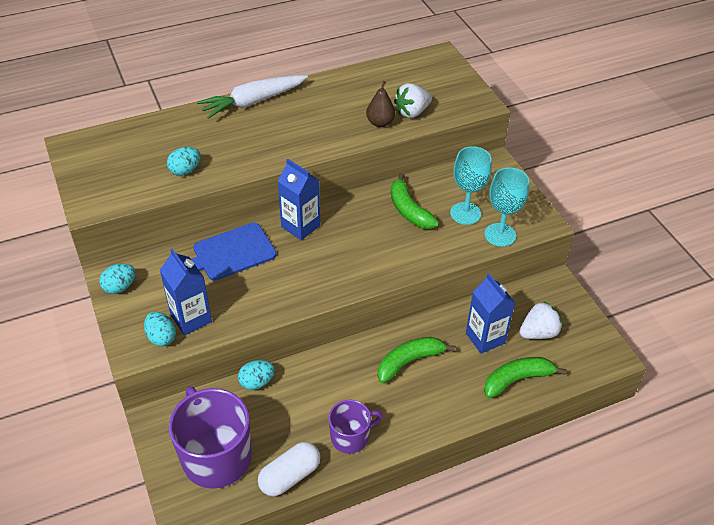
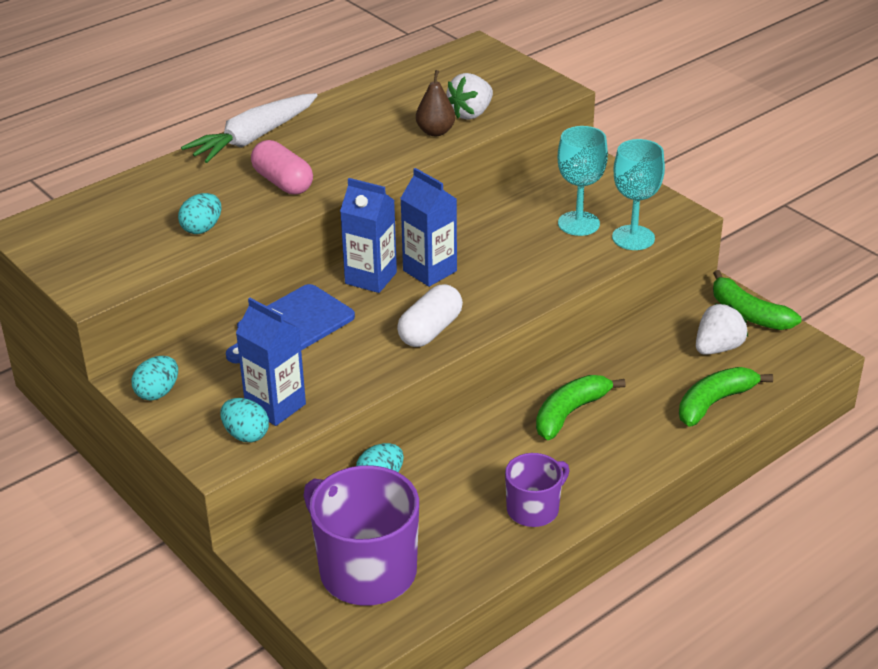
camera: 15 degrees left, 10 degrees down
white capsule [258,442,320,496] -> white capsule moved to [397,284,463,347]
green banana [391,173,439,229] -> green banana moved to [713,270,801,330]
blue carton [466,273,515,354] -> blue carton moved to [400,168,457,287]
none -> pink capsule [251,140,313,195]

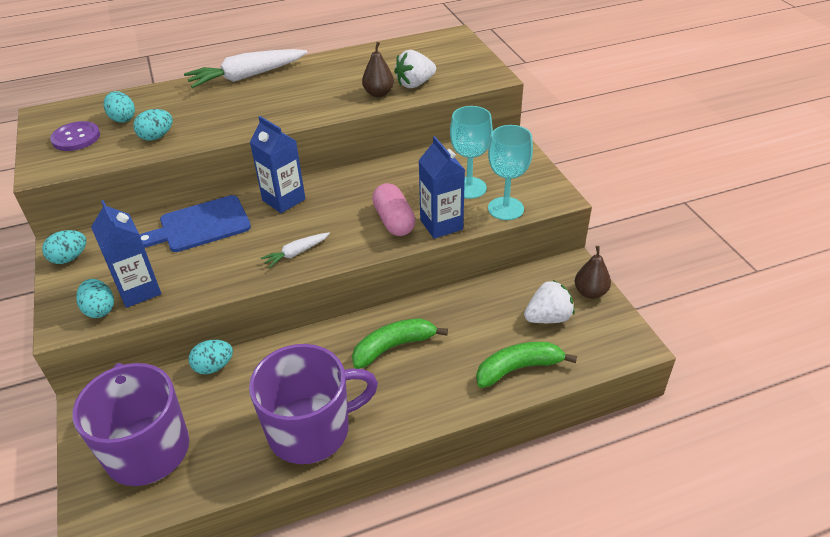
camera: 20 degrees right, 5 degrees up
pink capsule [251,140,313,195] -> pink capsule moved to [372,183,416,236]
white capsule [397,284,463,347] -> white carrot [261,233,330,268]
blue carton [400,168,457,287] -> blue carton moved to [418,136,465,239]
purple mug [505,453,570,527] -> purple mug [249,344,378,464], size x1.79
green banana [713,270,801,330] -> brown pear [575,246,611,299]
none -> purple button [50,121,100,151]
none -> turquoise egg [104,91,135,123]

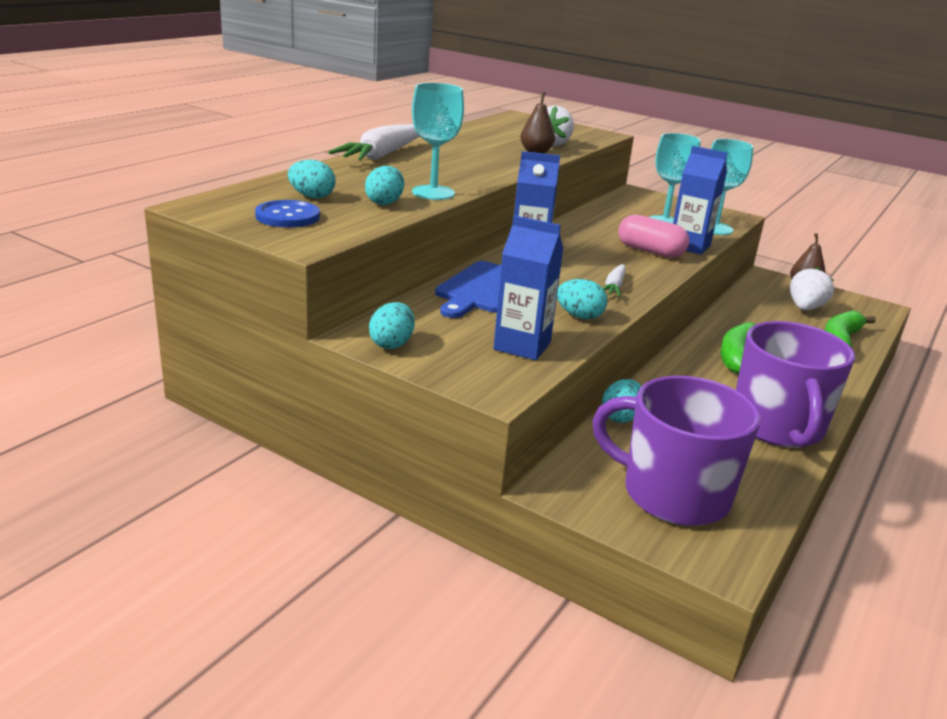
camera: 40 degrees left, 15 degrees down
purple button [50,121,100,151] -> blue button [255,200,320,228]
turquoise egg [76,279,114,318] -> turquoise egg moved to [557,279,608,319]
purple mug [249,344,378,464] -> purple mug turned 150 degrees clockwise [736,321,855,448]
none -> turquoise goblet [412,83,464,200]

